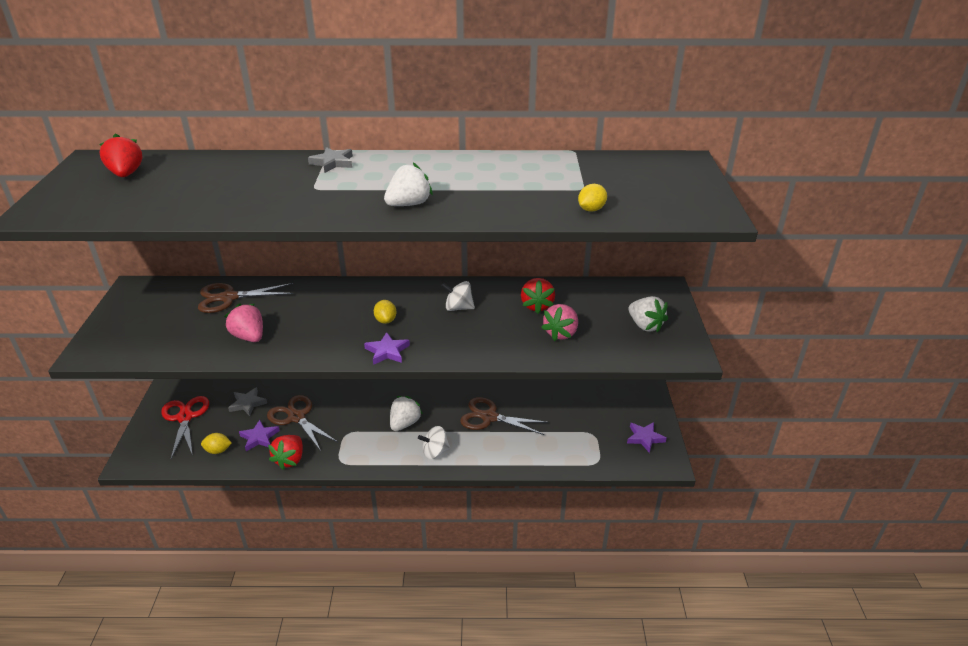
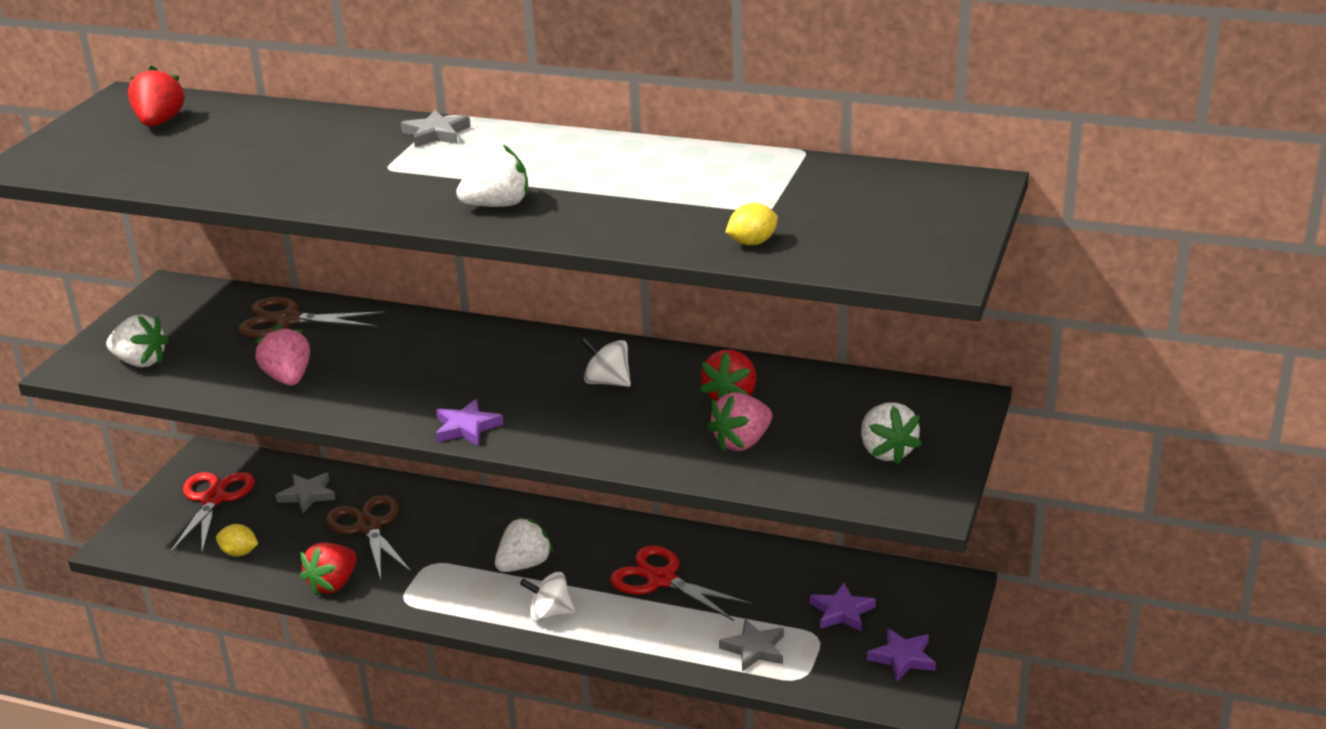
camera: 20 degrees right, 5 degrees down
purple star [239,420,280,451] -> purple star moved to [810,583,876,632]
yellow lemon [374,300,396,324] -> none
brown scissors [460,397,549,435] -> red scissors [610,546,753,621]
none -> white strawberry [106,314,169,367]
none -> grey star [719,619,784,672]

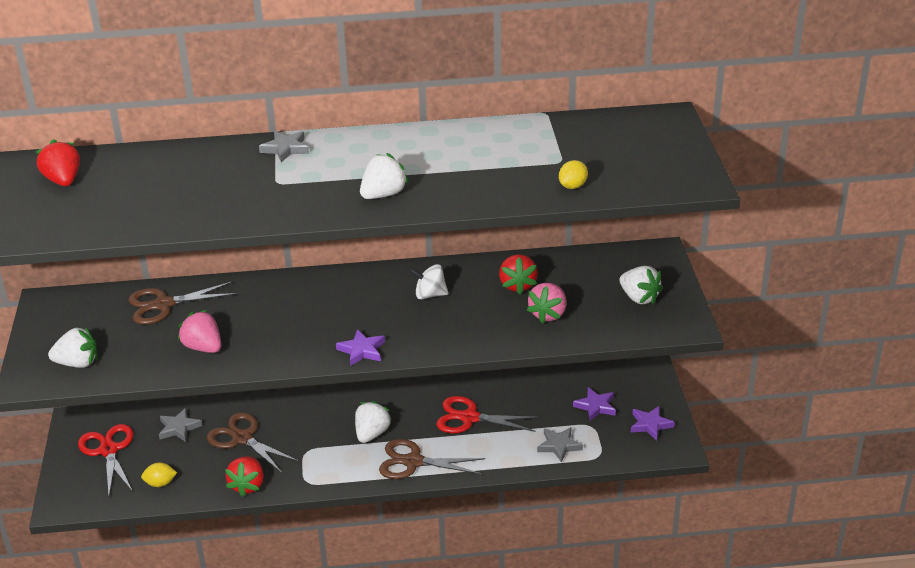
camera: 25 degrees left, 5 degrees up
white spinning top [520,572,575,622] -> brown scissors [379,439,485,479]

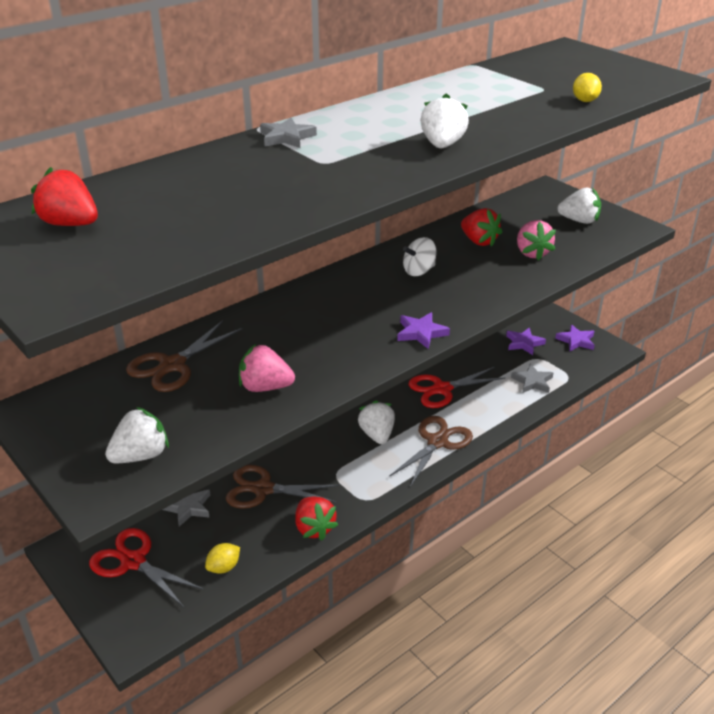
camera: 35 degrees left, 0 degrees up
brown scissors [379,439,485,479] -> brown scissors turned 150 degrees clockwise [389,416,473,487]

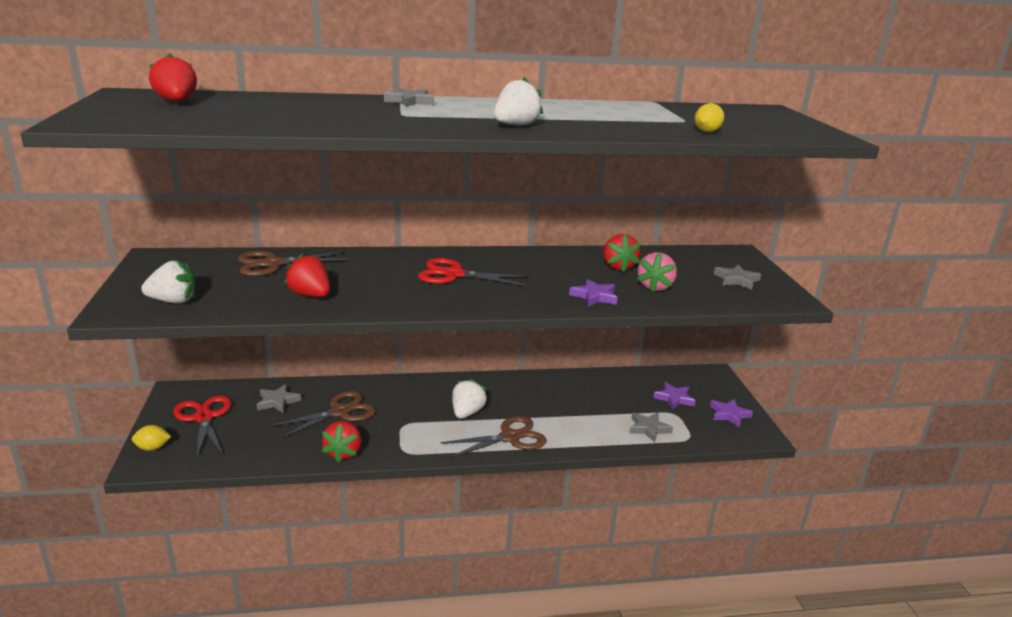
camera: 30 degrees right, 10 degrees down
yellow lemon [205,543,240,574] -> yellow lemon moved to [132,425,171,451]
brown scissors [225,465,340,509] -> brown scissors turned 105 degrees clockwise [270,391,376,439]
pink strawberry [239,344,295,392] -> red strawberry [284,253,330,297]
purple star [397,312,450,349] -> purple star moved to [569,279,618,307]
white spinning top [403,237,437,276] -> none
red scissors [409,367,505,408] -> red scissors moved to [418,258,528,285]
white strawberry [557,187,601,224] -> grey star [714,265,761,290]

